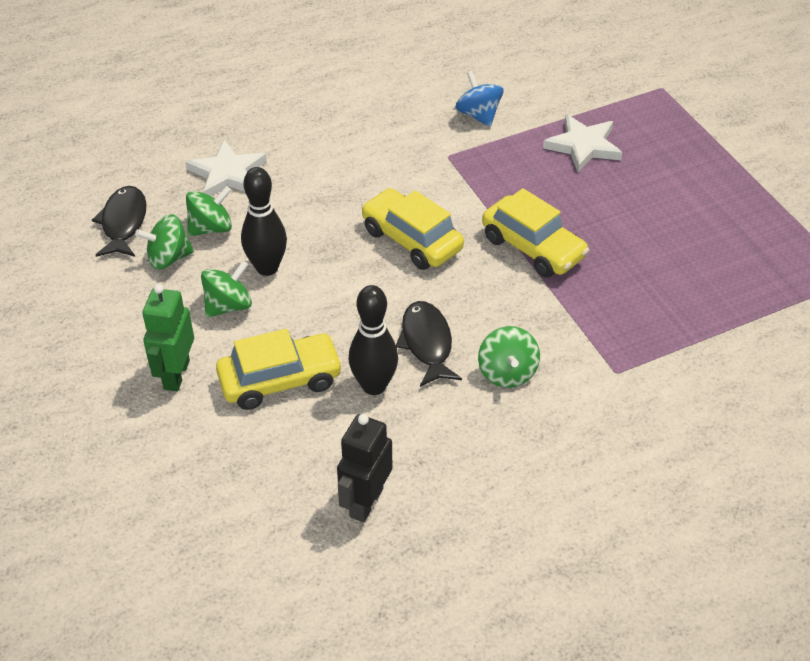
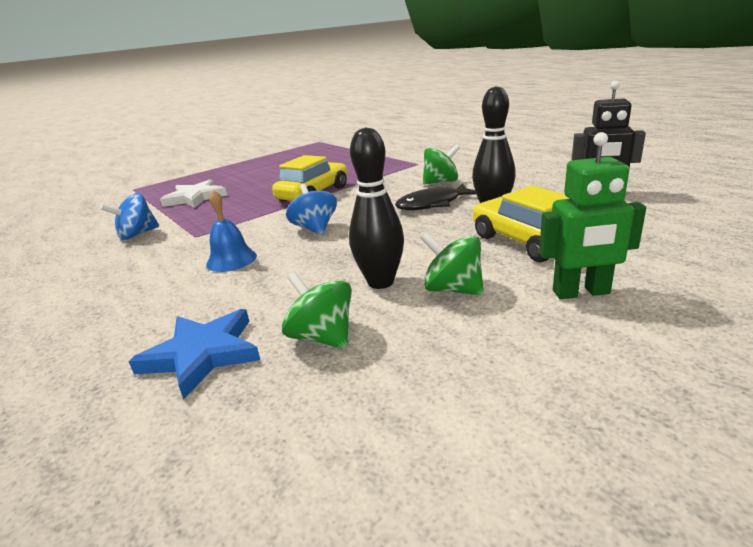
camera: 100 degrees left, 20 degrees down
black fish [92,186,147,257] -> none
green spinning top [135,214,194,269] -> none
white star [186,140,267,196] -> blue star [128,309,260,399]
yellow car [361,188,464,270] -> blue spinning top [286,184,337,235]
none -> blue bell [206,190,257,272]

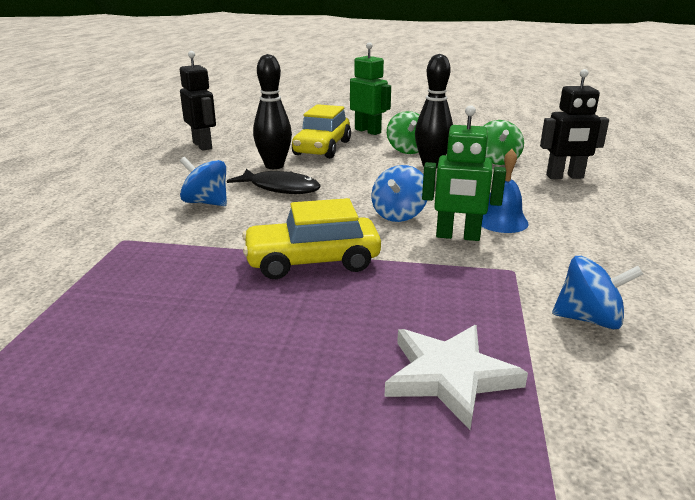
camera: 135 degrees left, 0 degrees up
blue star [128,309,260,399] -> black robot [540,69,609,179]
green spinning top [423,145,460,184] -> blue spinning top [180,157,227,206]
none -> green robot [422,105,506,241]

